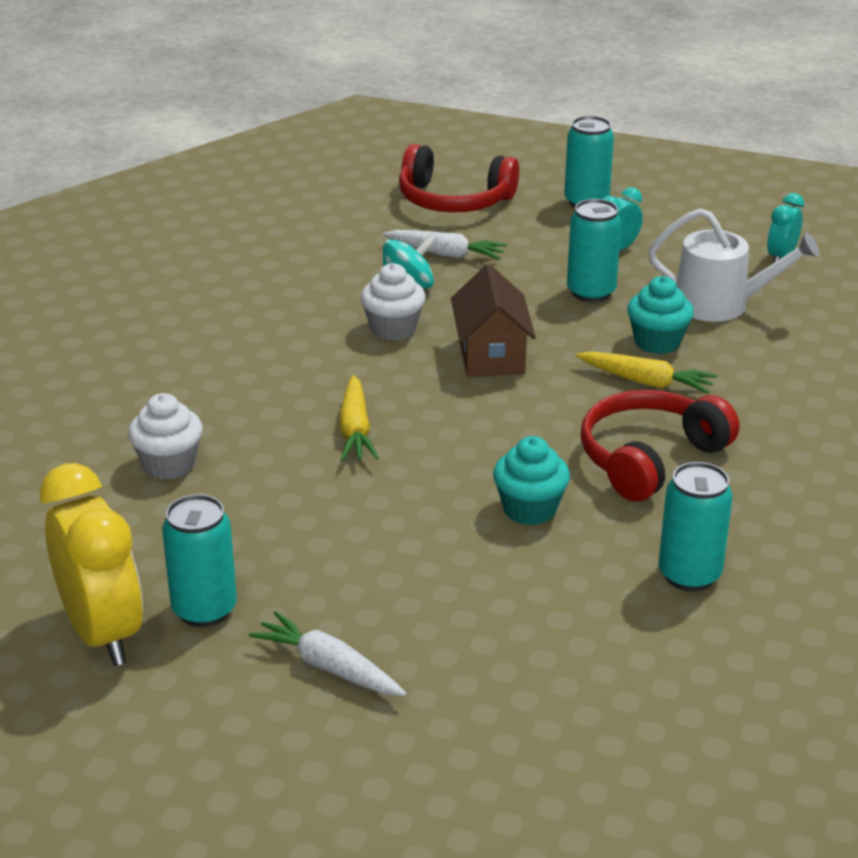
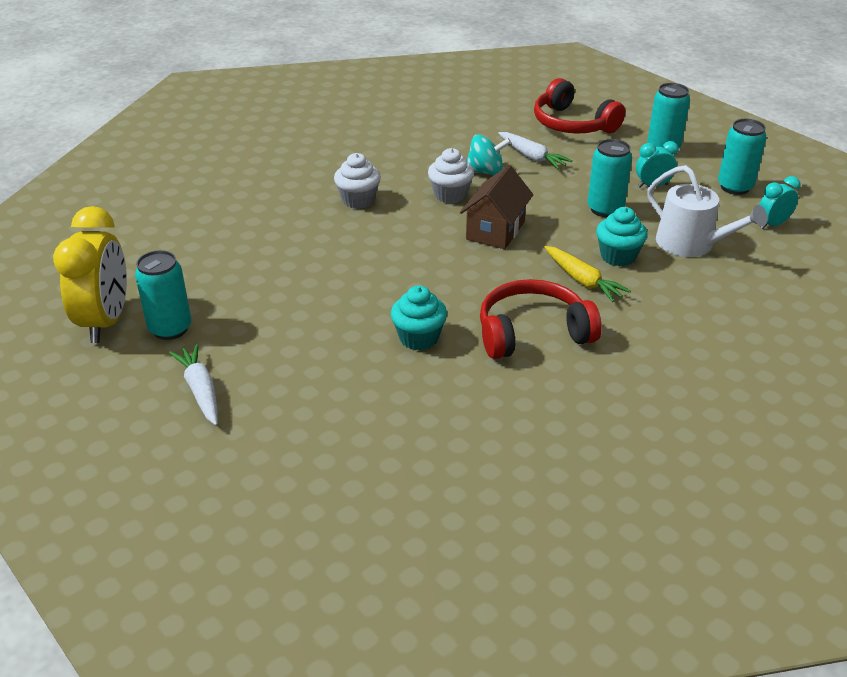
camera: 30 degrees right, 5 degrees up
white cupcake [128,393,203,480] -> white cupcake moved to [334,153,381,209]
yellow carrot [339,375,379,461] -> none
turquoise can [658,462,733,591] -> turquoise can moved to [718,119,766,195]

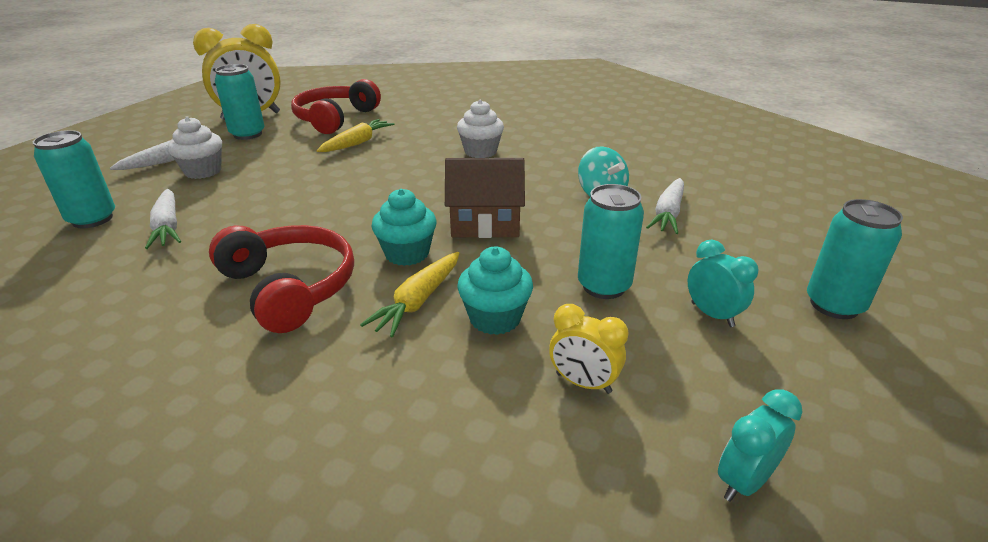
camera: 65 degrees right, 5 degrees down
turquoise cupcake [391,285,447,350] -> turquoise cupcake moved to [371,189,436,266]
white cupcake [428,148,474,204] -> white cupcake moved to [168,116,222,179]
red headphones [534,78,625,134] -> red headphones moved to [291,79,381,134]
white watering can [647,165,768,257] -> yellow clock [549,304,629,394]
turquoise can [718,119,766,195] -> turquoise can moved to [33,130,115,228]
turquoise clock [759,176,800,229] -> turquoise clock turned 75 degrees counterclockwise [718,389,802,502]
none -> white carrot [145,189,181,249]
none -> yellow carrot [317,119,394,152]

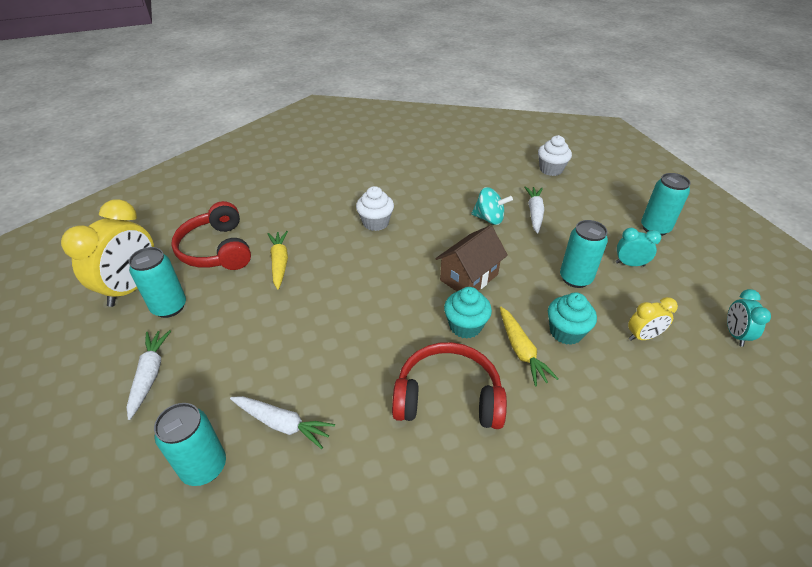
camera: 45 degrees left, 10 degrees up
white cupcake [168,116,222,179] -> white cupcake moved to [538,135,572,176]
white carrot [646,178,684,234] -> white carrot turned 150 degrees counterclockwise [525,186,544,234]

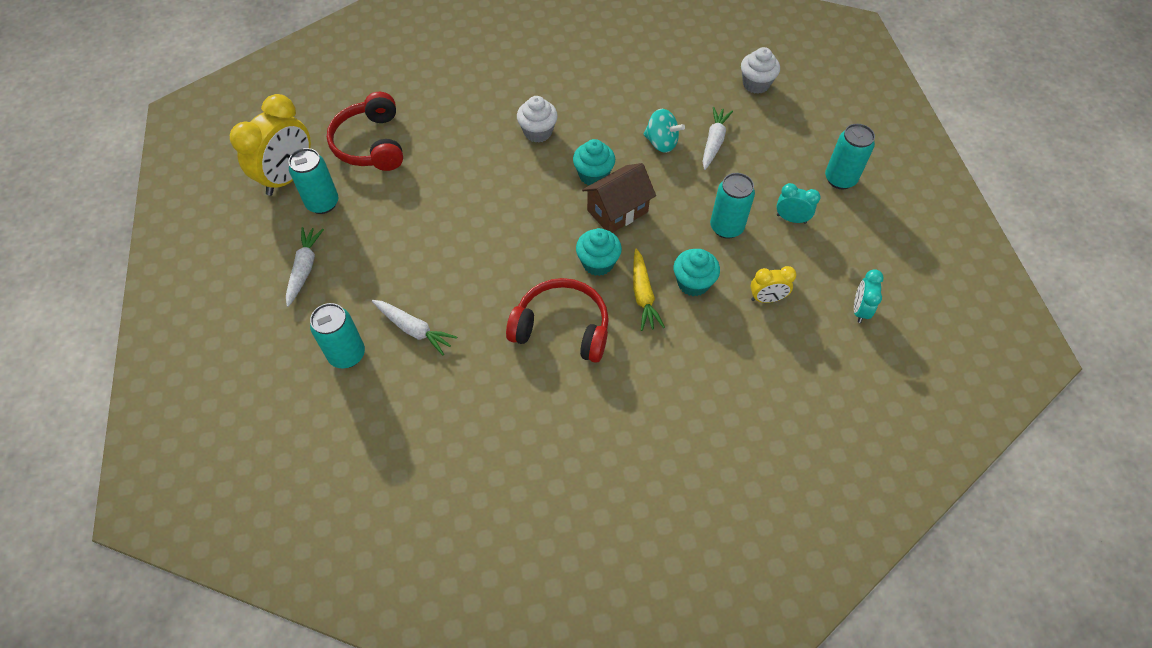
camera: 10 degrees right, 15 degrees up
yellow carrot [268,231,288,289] -> none
none -> turquoise cupcake [573,139,615,185]

